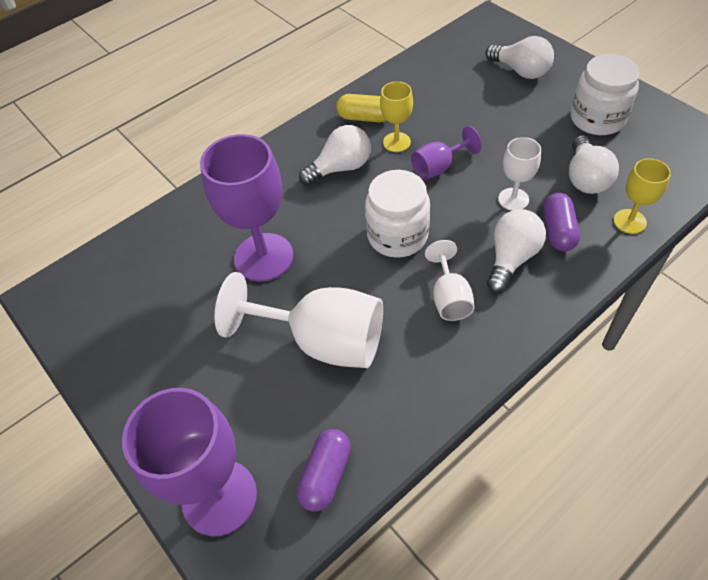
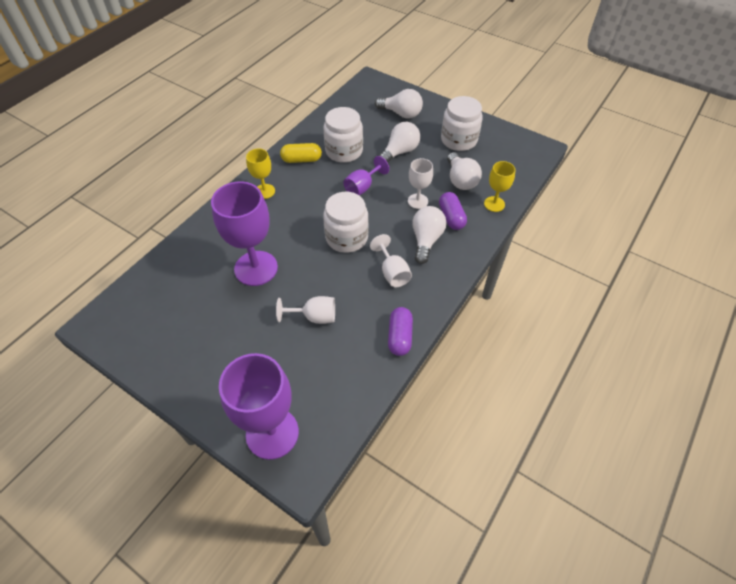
camera: 20 degrees left, 0 degrees up
white goblet [214,272,383,368] -> white goblet [276,296,335,324], size x0.53
purple capsule [297,429,351,512] -> purple capsule moved to [388,307,413,356]
white light bulb [299,125,371,186] -> white light bulb moved to [379,122,420,163]
yellow goblet [380,81,413,152] -> yellow goblet moved to [246,149,275,199]
none -> white jar [323,107,363,163]

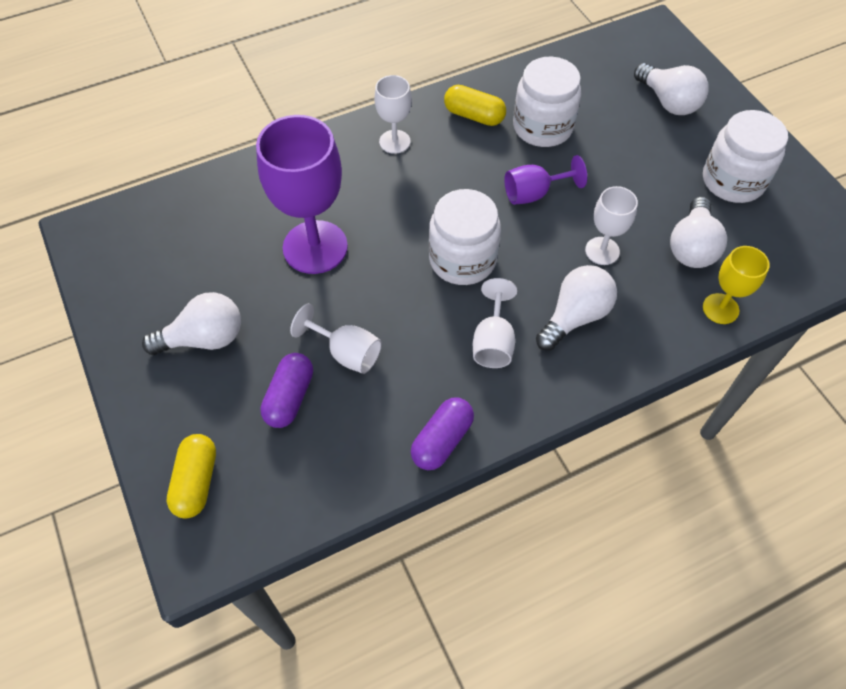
camera: 30 degrees right, 5 degrees up
purple goblet [219,353,299,460] -> yellow capsule [167,434,216,519]
yellow goblet [246,149,275,199] -> white goblet [375,75,412,154]
white light bulb [379,122,420,163] -> white light bulb moved to [142,292,241,355]
purple capsule [439,192,467,230] -> purple capsule moved to [260,353,313,428]

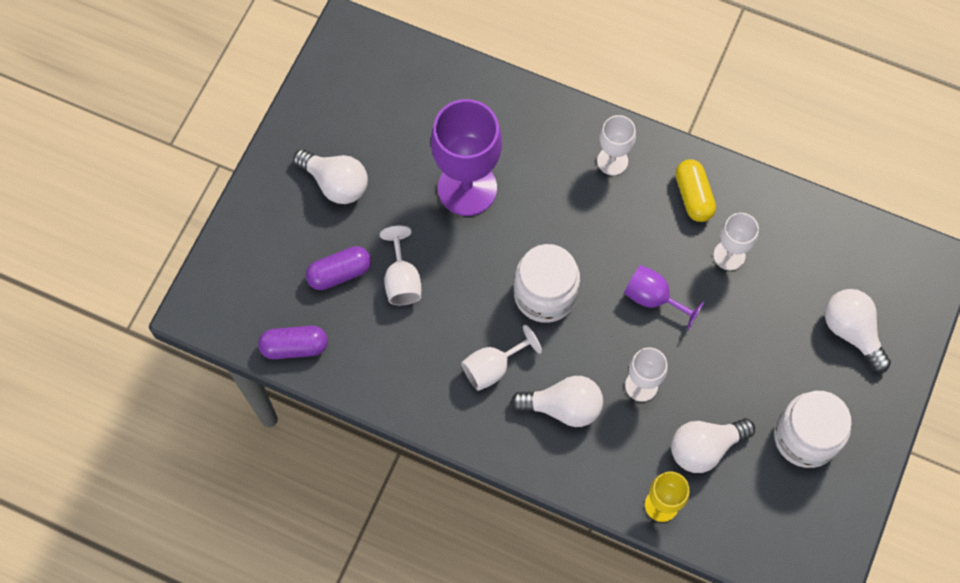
camera: 50 degrees right, 10 degrees up
yellow capsule [167,434,216,519] -> none
purple capsule [411,397,474,470] -> purple capsule moved to [258,326,328,359]
white jar [513,57,581,147] -> white goblet [714,213,759,271]
white light bulb [634,63,709,115] -> white light bulb turned 135 degrees clockwise [825,289,891,372]

